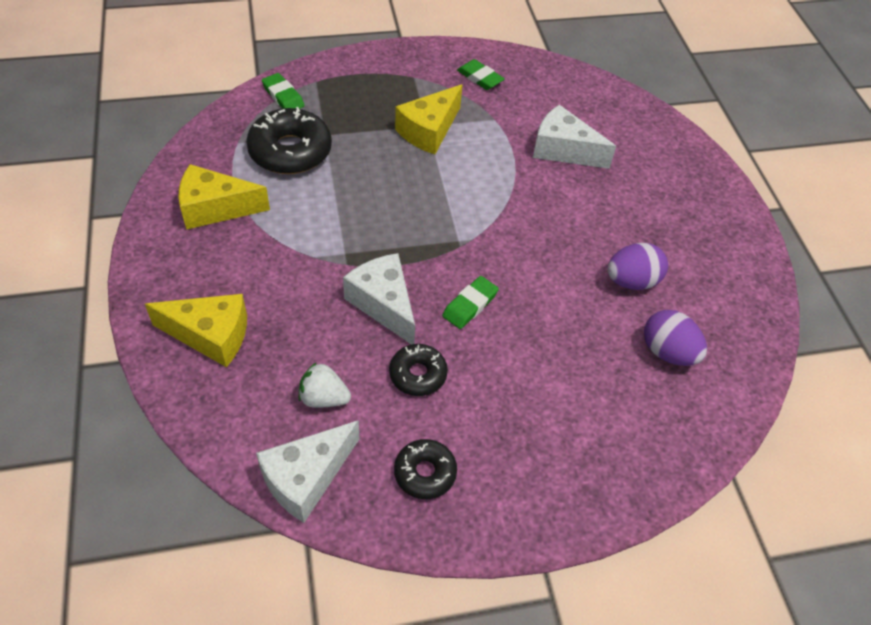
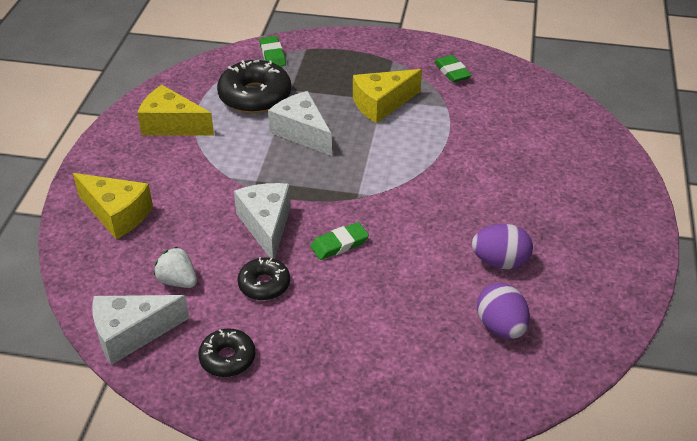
camera: 25 degrees right, 10 degrees down
white cheese [533,105,616,169] -> white cheese moved to [268,91,332,156]

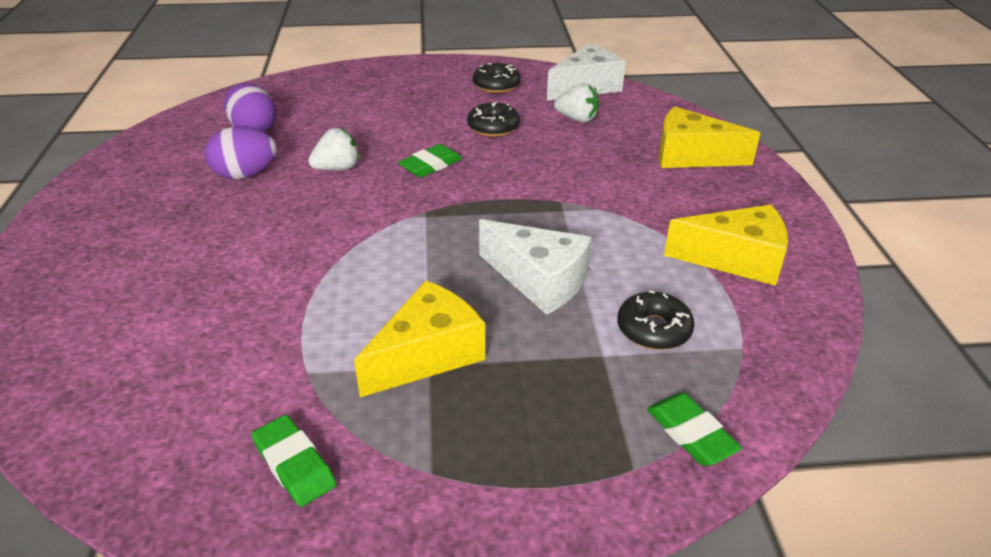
camera: 165 degrees right, 5 degrees down
black donut [217,60,291,113] -> black donut [617,290,695,350], size x0.57
white cheese [234,183,291,259] -> none
none -> white strawberry [308,128,359,170]

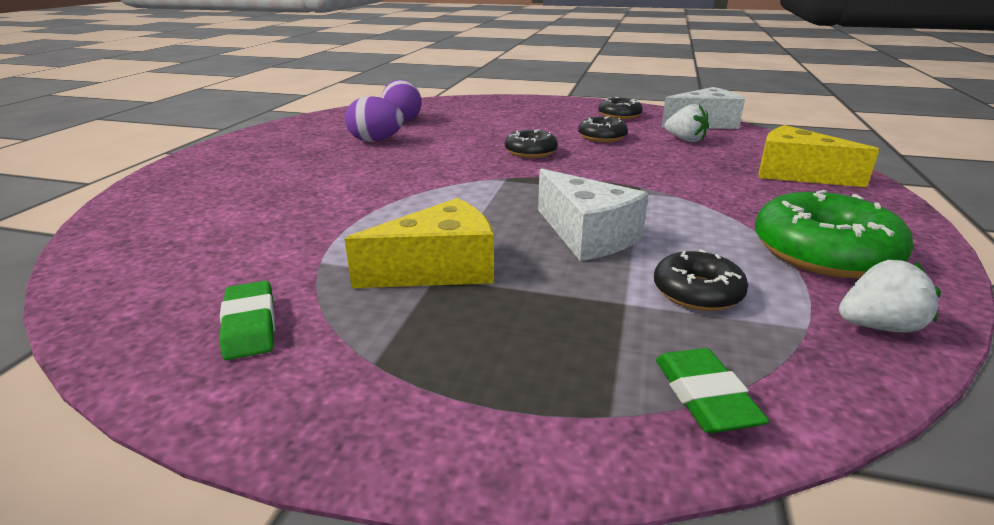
camera: 20 degrees right, 10 degrees down
white strawberry [308,128,359,170] -> white strawberry moved to [839,260,941,333]
green eraser [398,144,462,178] -> black donut [505,129,558,158]
yellow cheese [664,205,788,286] -> green donut [755,190,914,278]

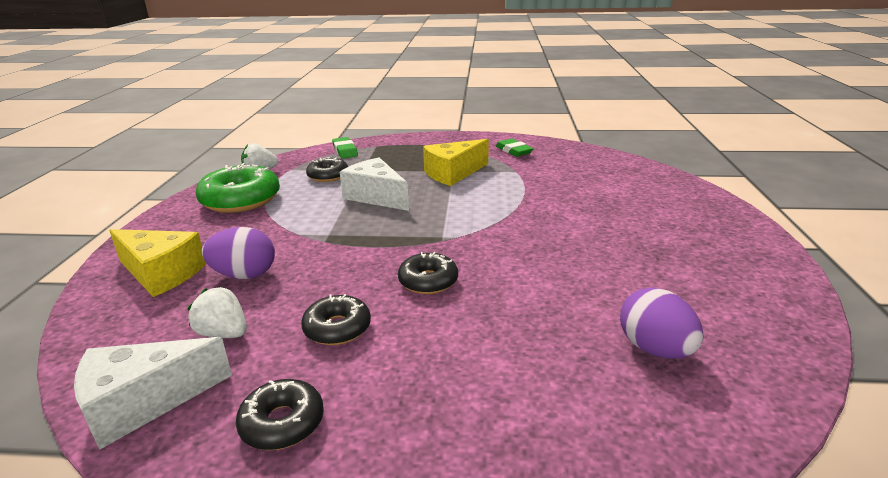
camera: 170 degrees right, 0 degrees up
purple egg [345,96,404,142] -> purple egg moved to [202,227,275,279]

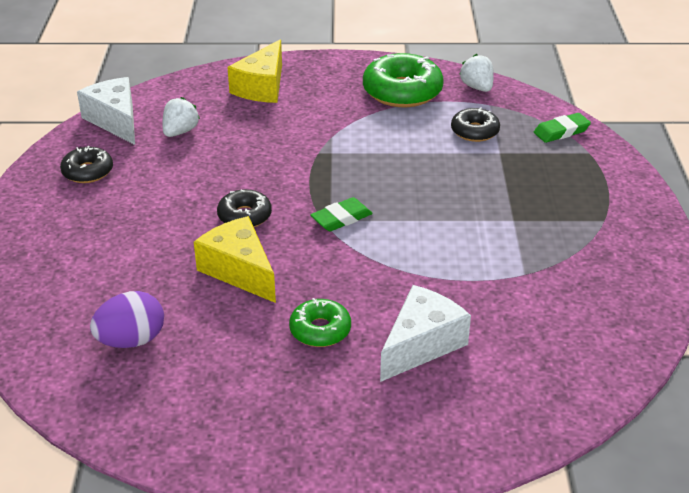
camera: 85 degrees right, 10 degrees up
purple egg [202,227,275,279] -> none
black donut [301,294,371,345] -> none
white cheese [340,158,409,211] -> white cheese moved to [380,285,471,382]
yellow cheese [423,139,489,186] -> yellow cheese moved to [194,216,276,303]
green eraser [496,139,534,157] -> green eraser moved to [310,197,373,231]
none -> green donut [289,298,351,347]

